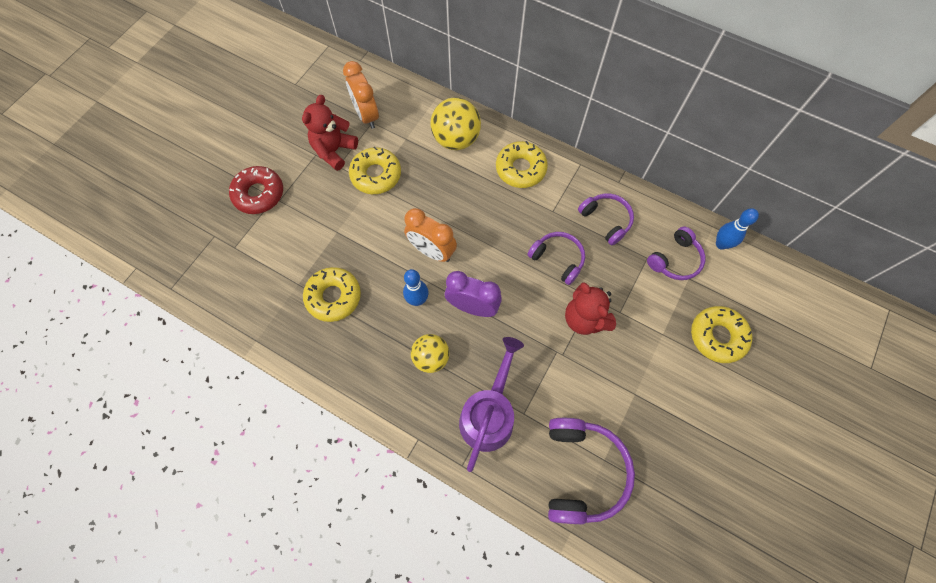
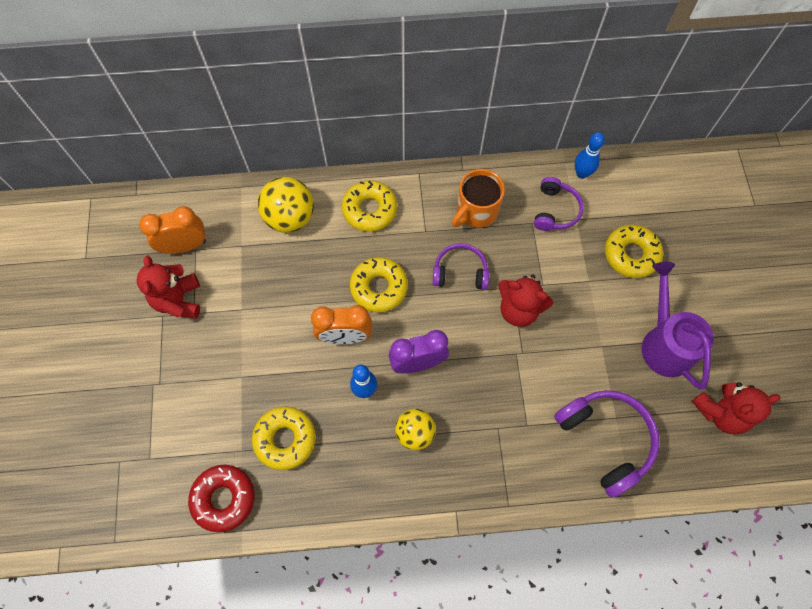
camera: 35 degrees left, 0 degrees up
red donut [229,166,283,214] -> red donut moved to [188,465,255,532]
orange clock [343,61,379,129] -> orange clock turned 135 degrees clockwise [139,206,206,254]
yellow donut [349,146,401,194] -> yellow donut moved to [350,257,408,312]
purple watering can [459,337,524,472] -> purple watering can moved to [642,262,714,389]
purple headphones [578,194,634,245] -> orange mug [452,169,505,228]
none -> red teddy bear [692,382,781,434]

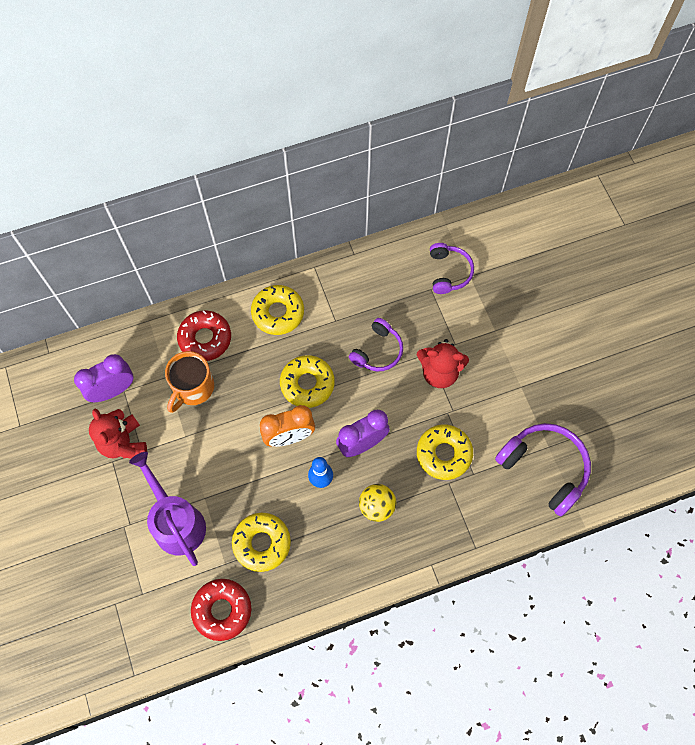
camera: 15 degrees left, 0 degrees up
orange clock [139,206,206,254] -> purple clock [74,354,133,402]
yellow ball [257,177,314,233] -> red donut [177,310,231,361]
purple headphones [433,243,489,290] -> purple headphones turned 135 degrees clockwise [349,318,403,371]
orange mug [452,169,505,228] -> orange mug moved to [165,351,214,413]
blue bowling pin [575,132,605,179] -> none
yellow donut [605,225,663,278] -> yellow donut moved to [417,424,473,480]
purple watering can [642,262,714,389] -> purple watering can moved to [129,452,206,566]
red teddy bear [692,382,781,434] -> none

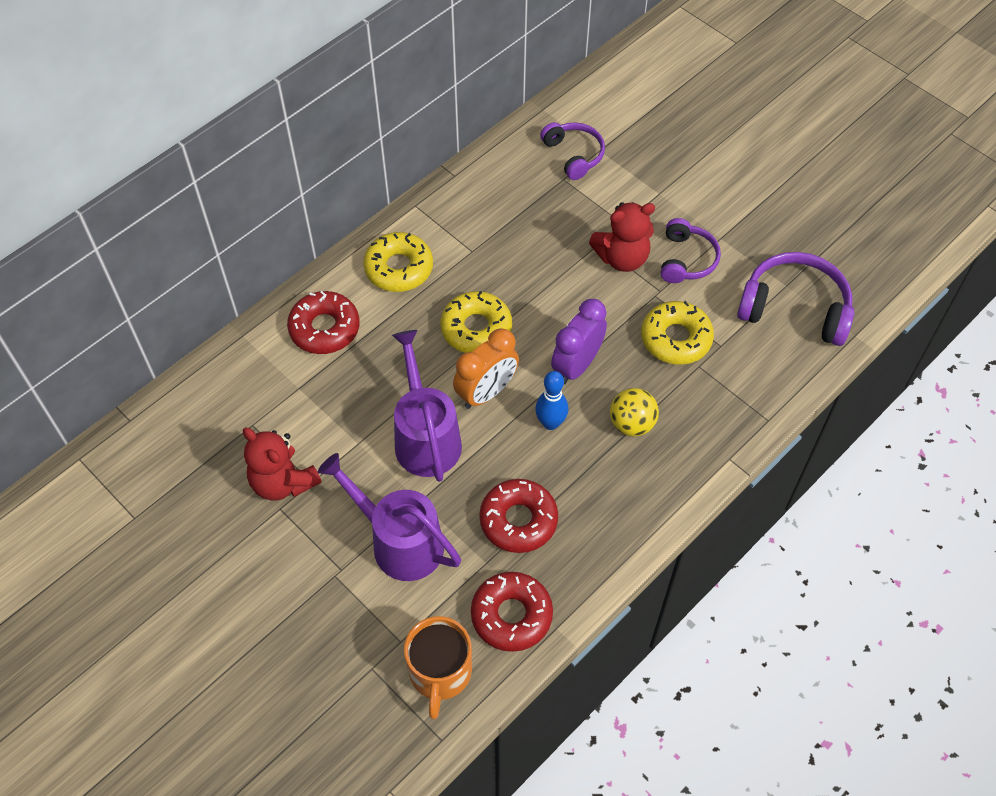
camera: 25 degrees left, 10 degrees down
purple clock [74,354,133,402] -> none
orange mug [165,351,214,413] -> orange mug moved to [404,616,472,719]
yellow donut [232,513,291,572] -> red donut [479,479,558,553]
purple headphones [349,318,403,371] -> purple headphones moved to [661,218,721,283]
none -> purple watering can [392,330,462,482]

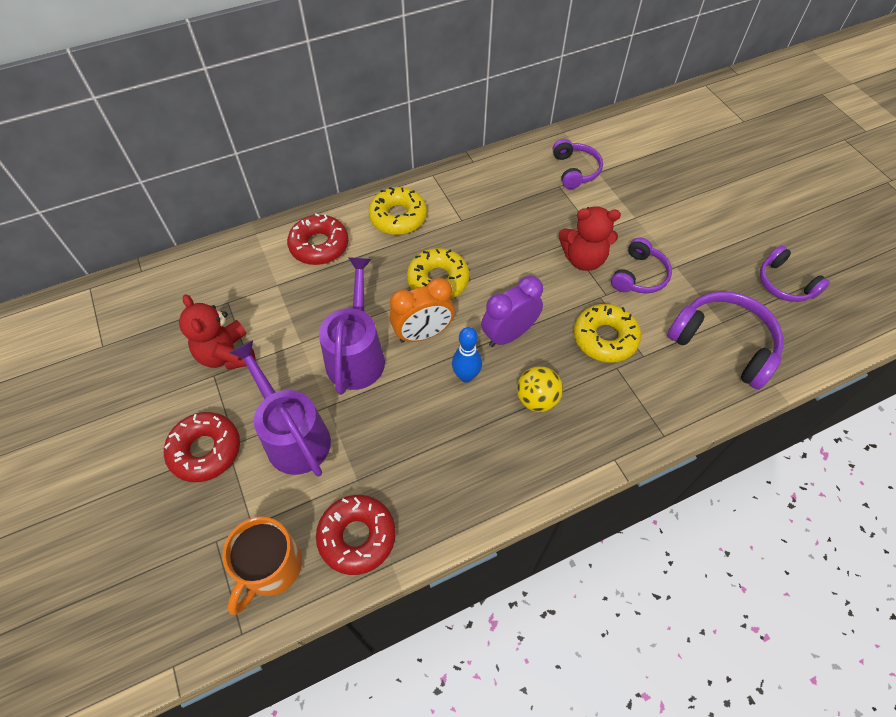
camera: 20 degrees right, 0 degrees up
red donut [479,479,558,553] -> red donut moved to [164,412,240,482]
none -> purple headphones [760,245,830,302]

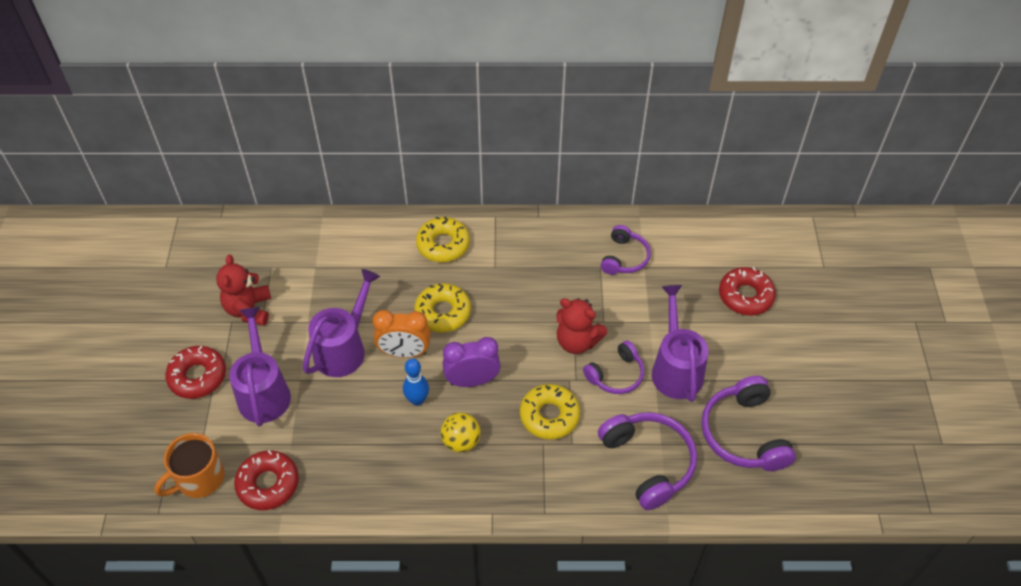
camera: 25 degrees right, 5 degrees down
red donut [287,213,348,265] -> red donut moved to [719,267,776,316]
purple headphones [760,245,830,302] -> purple headphones [701,376,796,471], size x1.59
none -> purple watering can [652,285,709,402]

